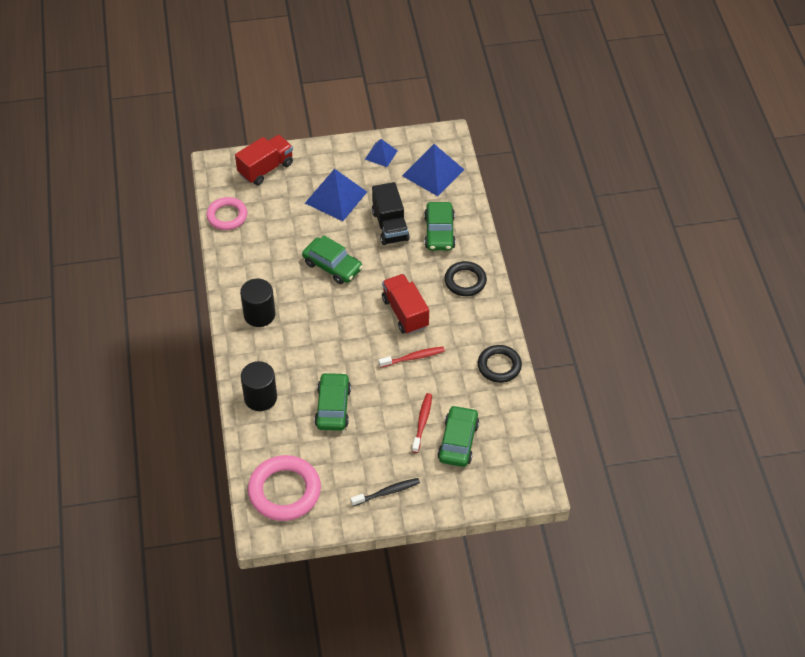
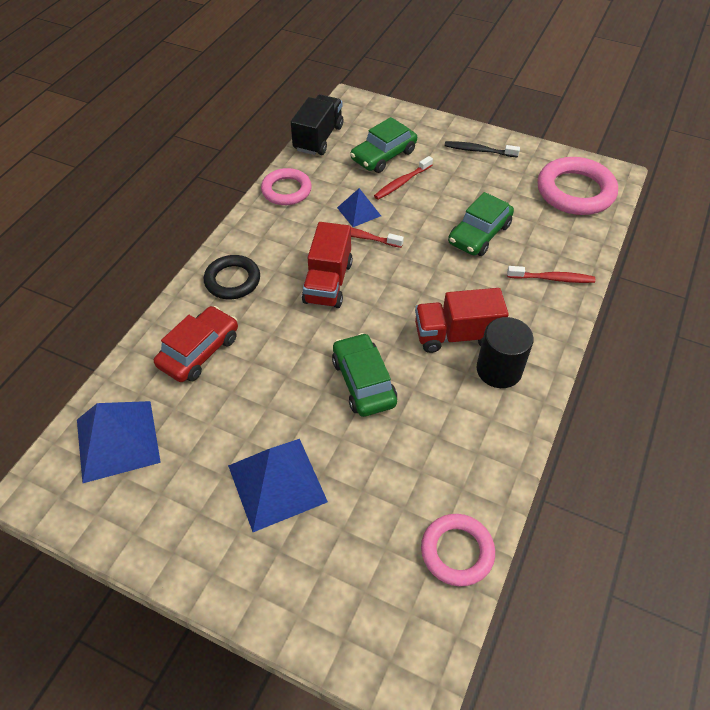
camera: 145 degrees left, 0 degrees up
red truck [235,135,293,185] -> red truck moved to [415,288,509,353]
black cylinder [241,361,277,411] -> red toothbrush [507,266,595,283]
blue pyramid [365,139,398,167] -> blue pyramid moved to [337,188,381,227]
black truck [372,182,410,245] -> black truck moved to [291,95,343,155]
green car [424,202,456,251] -> red car [154,306,238,382]
black ring [478,345,522,383] -> pink ring [261,168,312,205]

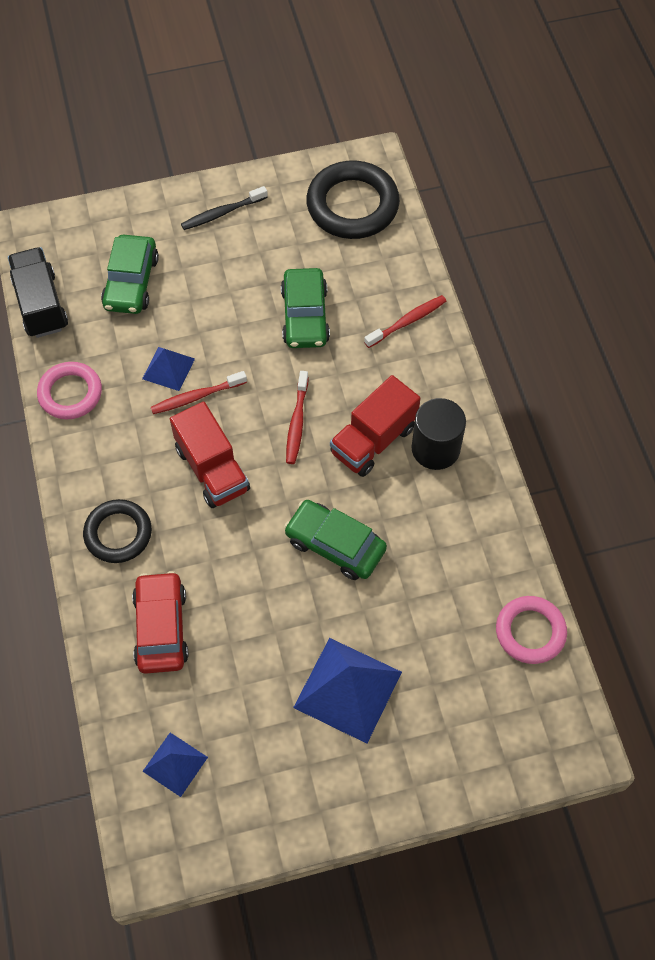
camera: 40 degrees left, 10 degrees up
blue pyramid [77,401,161,483] -> blue pyramid [142,733,208,797], size x0.56
red toothbrush [374,156,433,200] -> red toothbrush moved to [286,371,309,464]
pink ring [537,157,618,215] -> black ring [306,160,400,239]

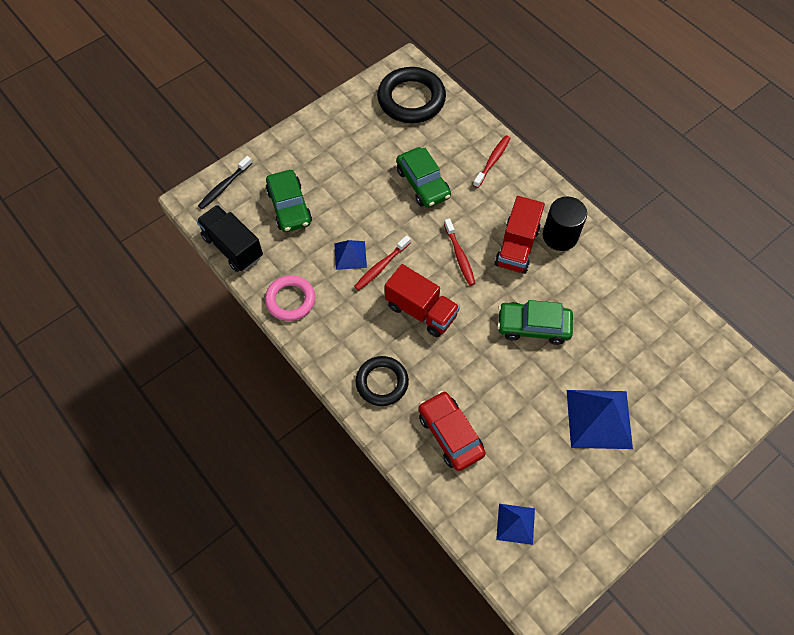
camera: 25 degrees left, 0 degrees up
black toothbrush [181,186,268,230] -> black toothbrush moved to [198,156,252,209]
pink ring [496,596,567,664] -> none

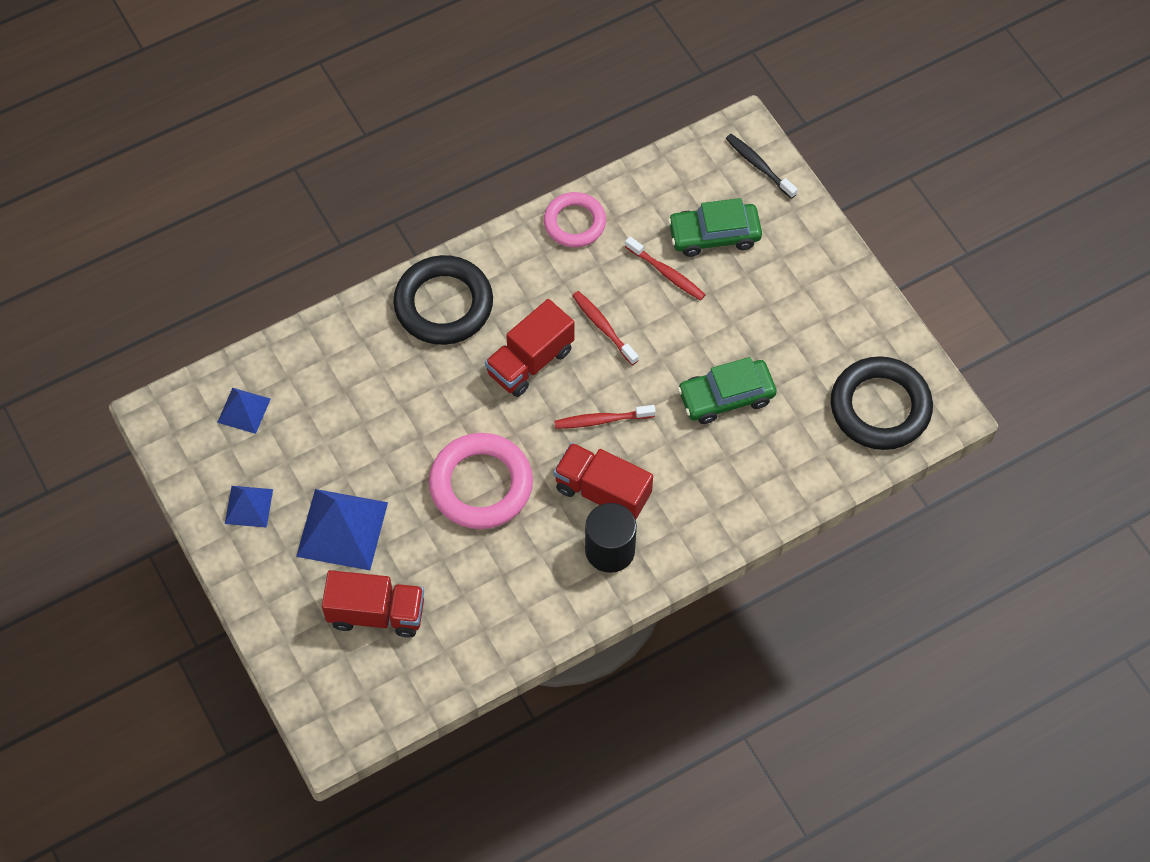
camera: 100 degrees right, 0 degrees up
black truck [196,205,263,272] -> none
blue pyramid [334,240,367,270] -> blue pyramid moved to [225,486,273,528]
black ring [356,356,409,406] -> black ring [393,255,493,345], size x1.56
red car [418,391,486,471] -> none
red toothbrush [473,135,510,188] -> red toothbrush moved to [625,237,705,301]
green car [497,300,573,345] -> pink ring [429,433,533,529]
none -> red truck [322,570,424,638]

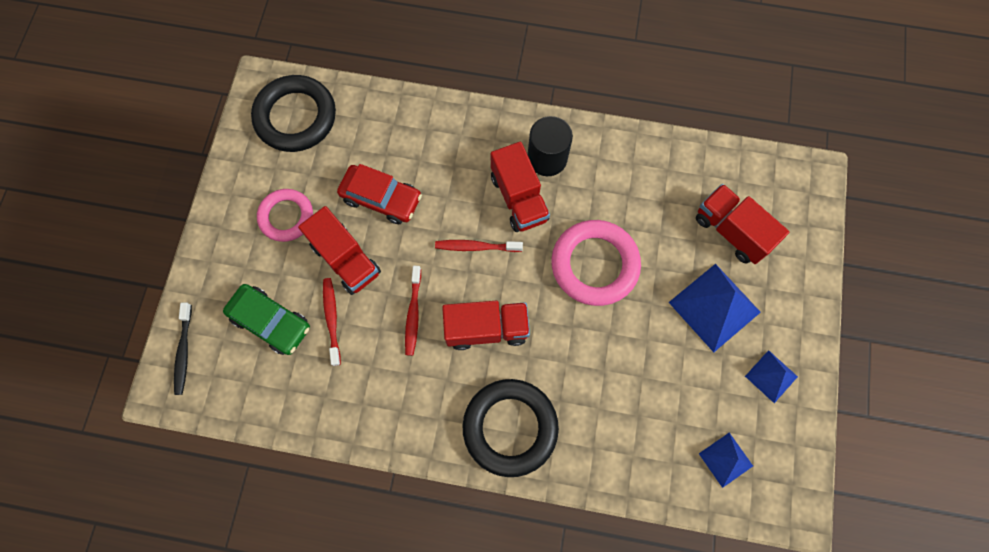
camera: 140 degrees left, 10 degrees up
pink ring [544,192,606,247] -> pink ring moved to [257,189,313,242]
red toothbrush [554,405,656,429] -> red toothbrush turned 150 degrees clockwise [435,240,523,252]
green car [677,357,777,424] -> red car [337,164,422,224]
none -> red truck [298,206,381,295]

